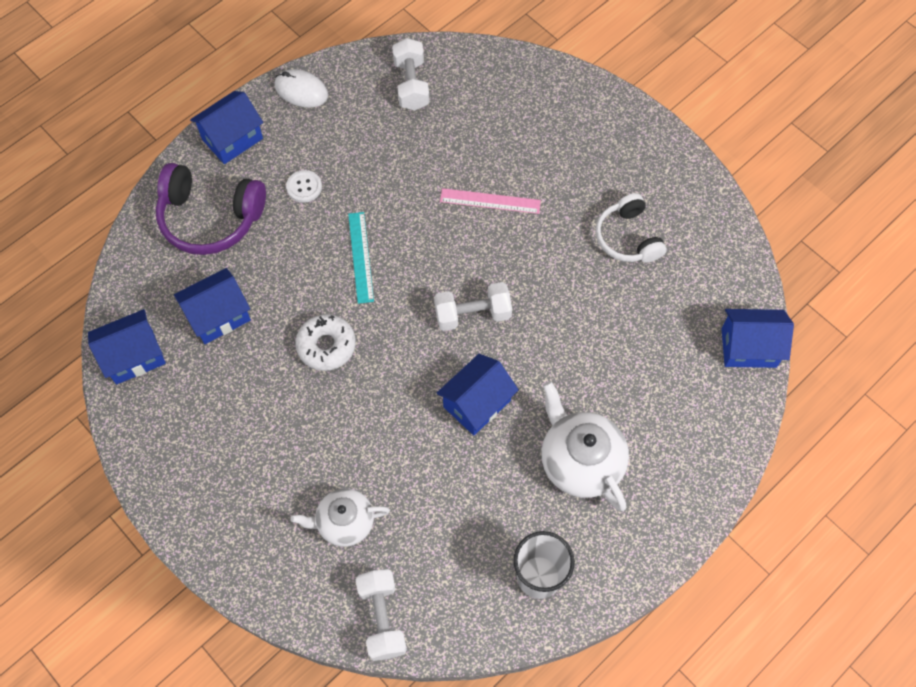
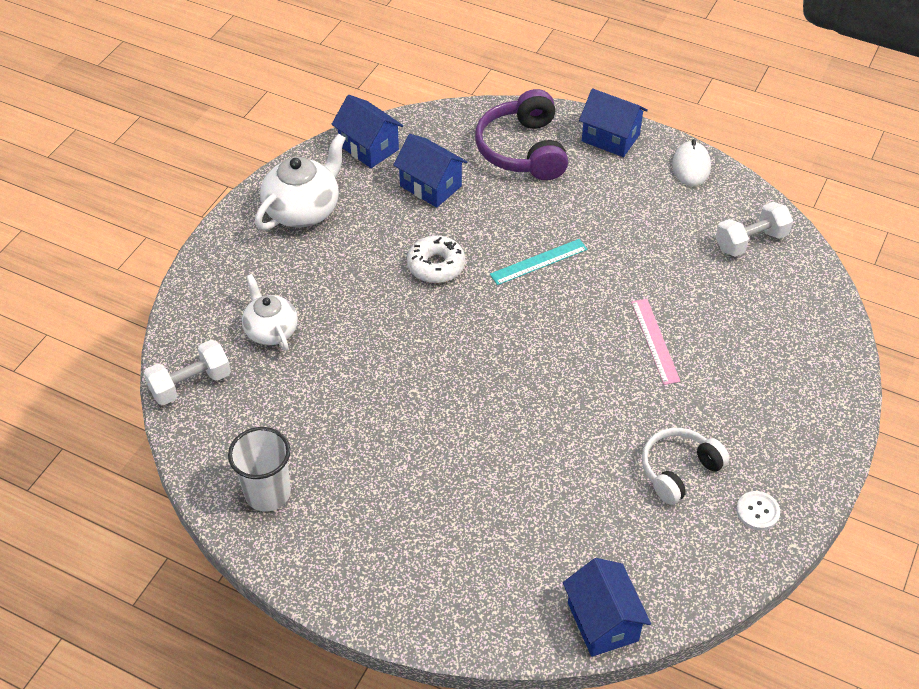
camera: 70 degrees right, 15 degrees down
white button [286,170,322,203] -> white button moved to [736,491,780,530]
white dumbbell [434,282,512,331] -> none
blue house [437,354,519,436] -> none
white teapot [542,381,629,511] -> white teapot moved to [255,134,346,230]

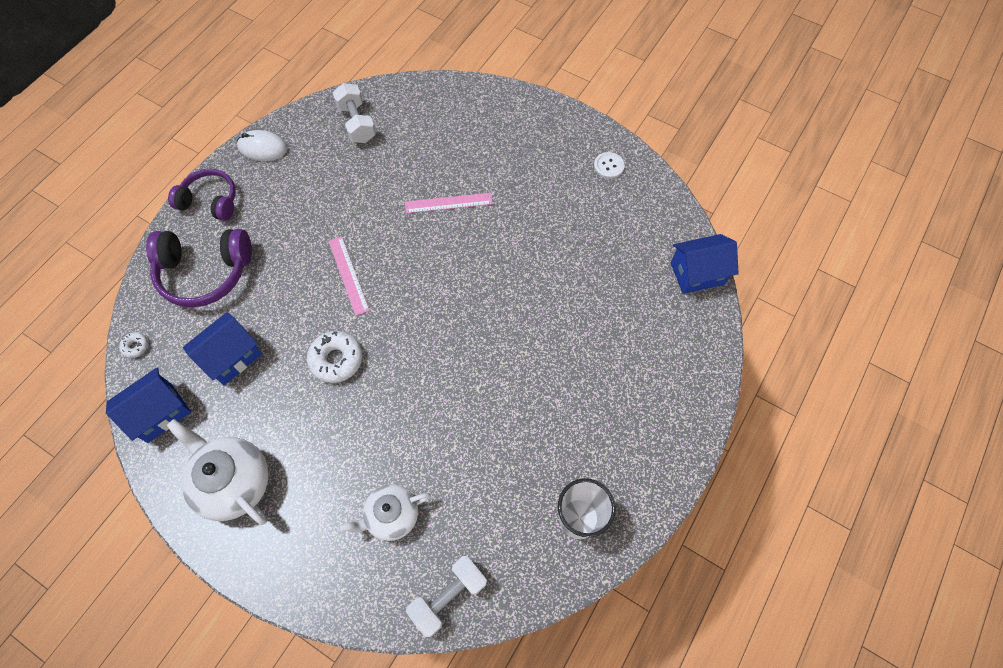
camera: 85 degrees left, 15 degrees up
white dumbbell [144,340,231,405] -> white dumbbell turned 75 degrees clockwise [406,556,487,637]
turquoise ruler [490,239,588,285] -> pink ruler [329,237,370,316]
blue house [579,88,648,157] -> purple headphones [168,169,236,221]
white headphones [642,428,729,505] -> none
none -> white donut [119,332,148,358]

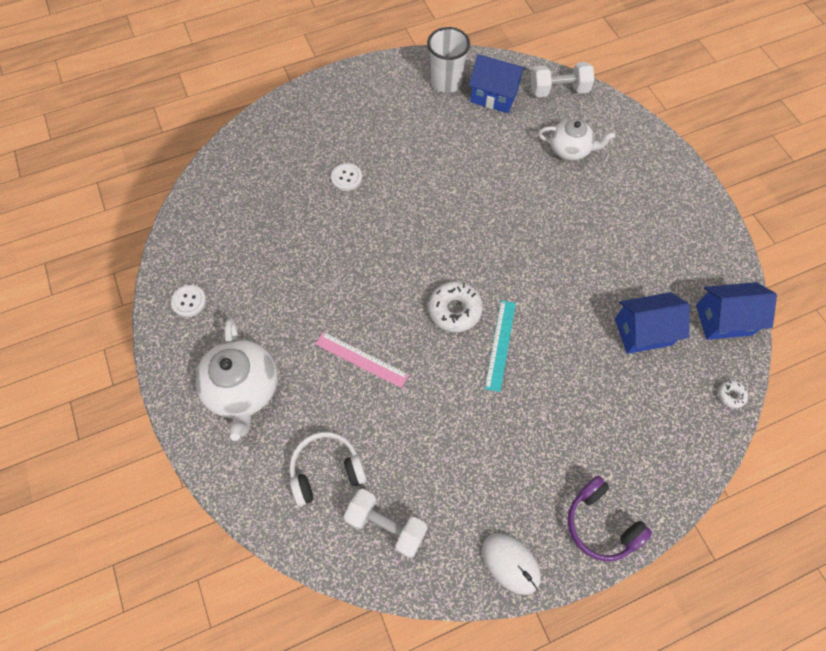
camera: 145 degrees left, 0 degrees up
purple headphones [146,229,252,307] -> none
white teapot [166,419,269,525] -> white teapot moved to [195,319,278,441]
white donut [307,331,362,383] -> white donut moved to [428,281,483,332]
pink ruler [329,237,370,316] -> turquoise ruler [485,300,516,392]
white dumbbell [333,83,376,143] -> white dumbbell turned 75 degrees counterclockwise [344,489,428,558]
blue house [671,234,739,294] -> blue house moved to [469,54,526,113]
none -> white headphones [289,432,367,506]
none -> white button [331,163,362,191]

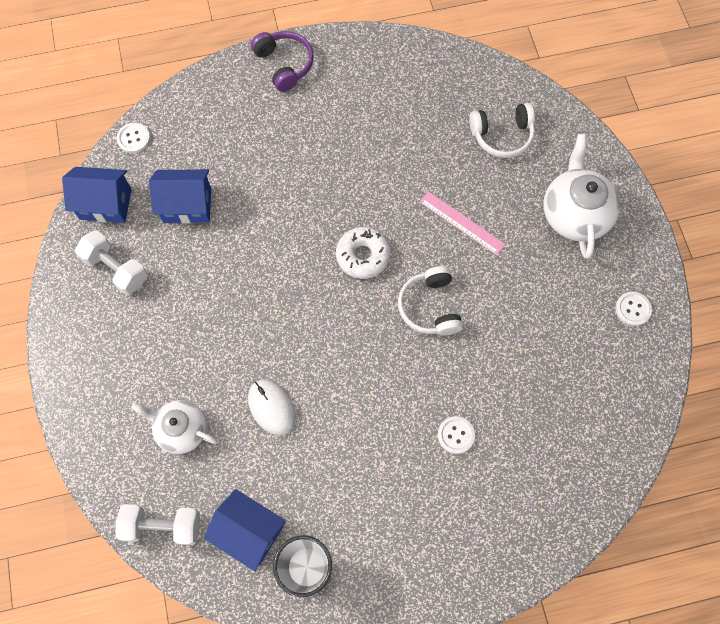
camera: 170 degrees left, 5 degrees up
white dumbbell [344,489,428,558] -> white dumbbell moved to [75,230,148,295]
white mouse [482,533,541,595] -> white mouse moved to [248,380,296,436]
turquoise ruler [485,300,516,392] -> none
white donut [718,380,748,408] -> white button [117,123,150,153]
none -> white headphones [398,266,463,336]

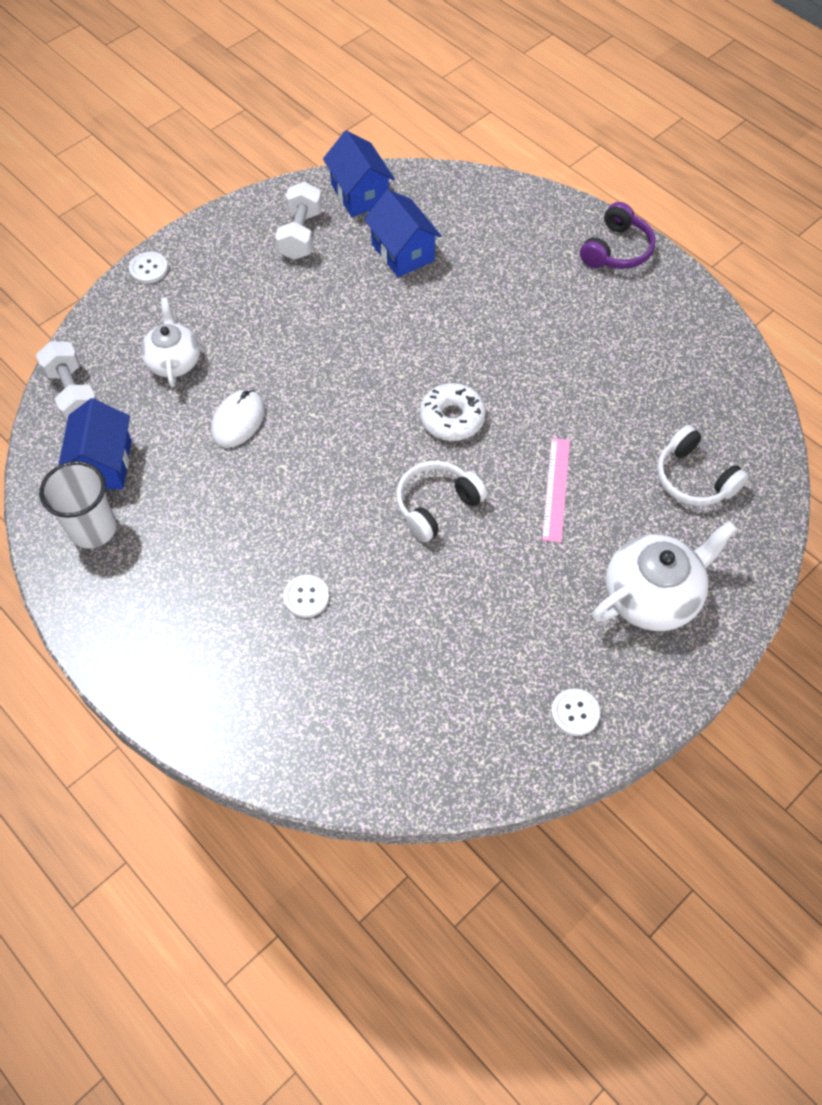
camera: 60 degrees right, 10 degrees down
white button [117,123,150,153] -> white button moved to [129,252,168,284]

